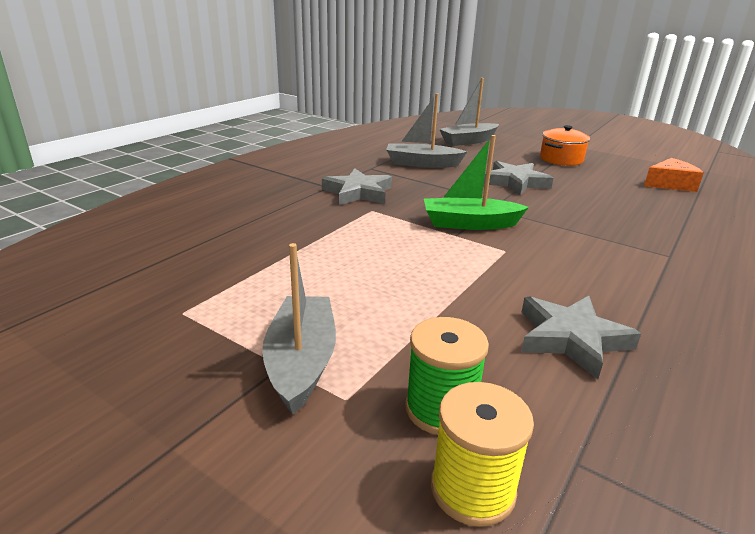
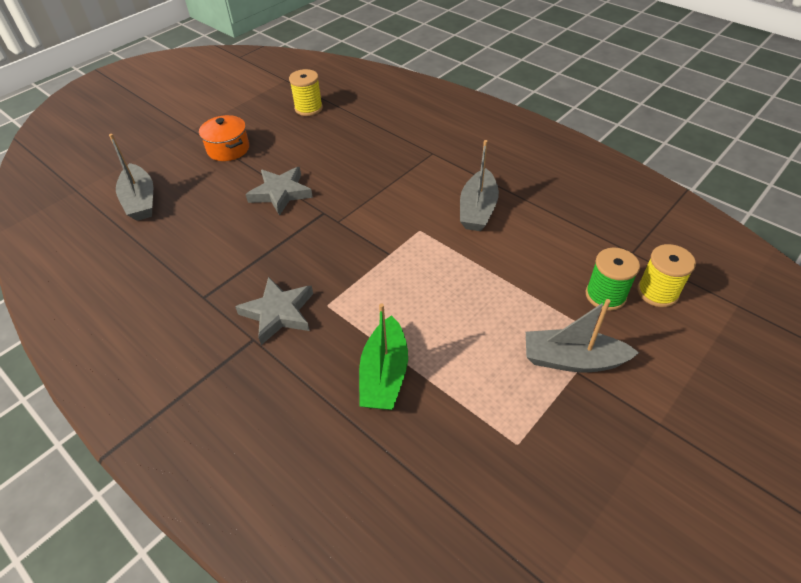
camera: 80 degrees left, 20 degrees up
grey boat [386,93,467,168] -> grey boat moved to [460,140,499,231]
green boat [424,135,529,230] -> green boat moved to [359,303,408,410]
grey star [521,296,641,380] -> none
orange cheese [644,158,704,192] -> yellow spool [289,69,323,116]

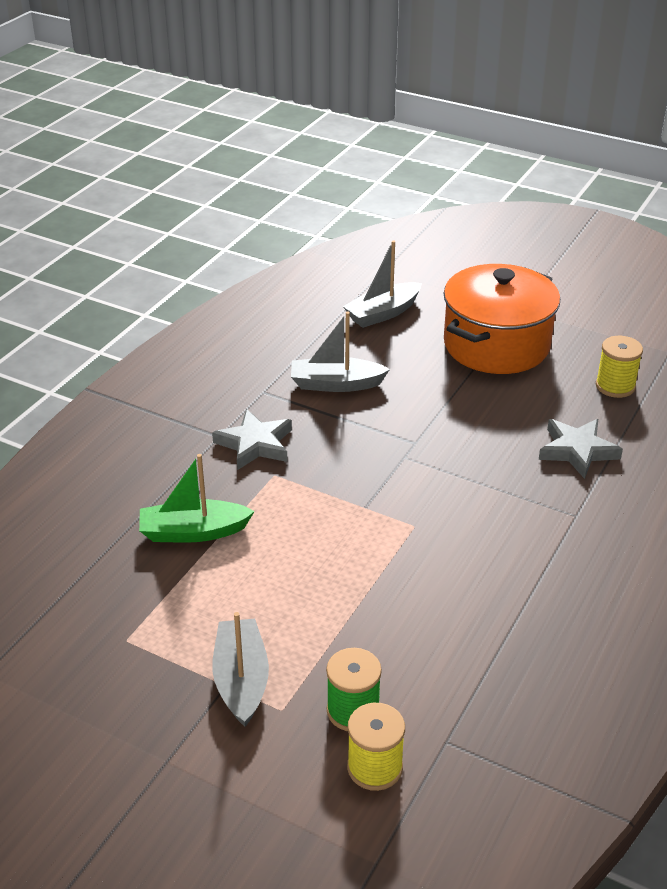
camera: 75 degrees right, 10 degrees down
orange pot [199,115,249,161] -> orange pot [443,264,560,374], size x2.01
grey star [246,167,313,216] -> grey star moved to [539,419,623,479]
grey boat [460,140,499,231] -> grey boat moved to [291,312,390,392]

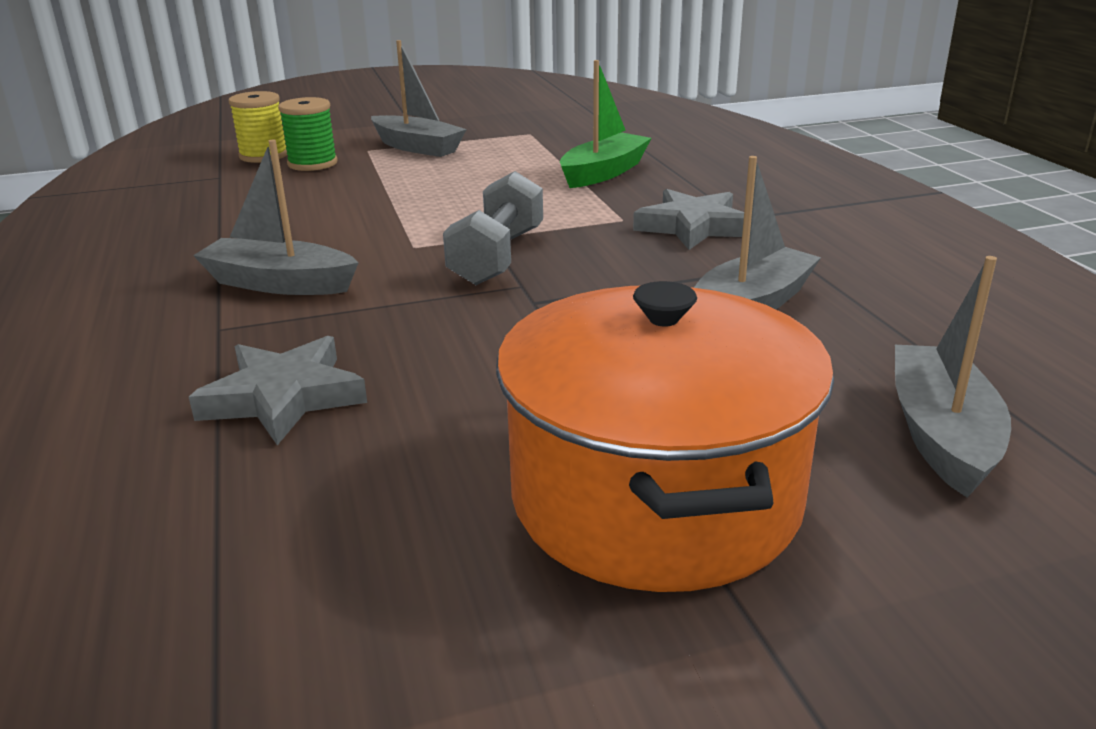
camera: 135 degrees right, 10 degrees down
yellow spool [596,336,643,398] -> none
none -> grey boat [193,139,359,295]
none -> grey dumbbell [443,171,543,285]

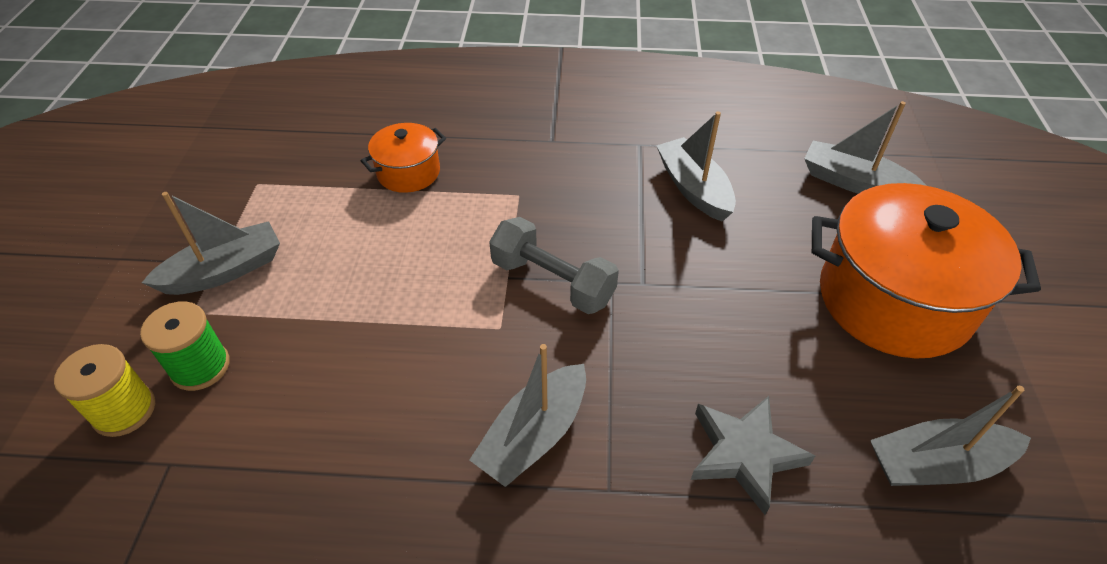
camera: 70 degrees left, 20 degrees up
green boat [560,60,651,188] -> orange pot [361,123,446,193]
grey star [633,189,744,250] -> none
none -> grey boat [870,386,1031,486]

